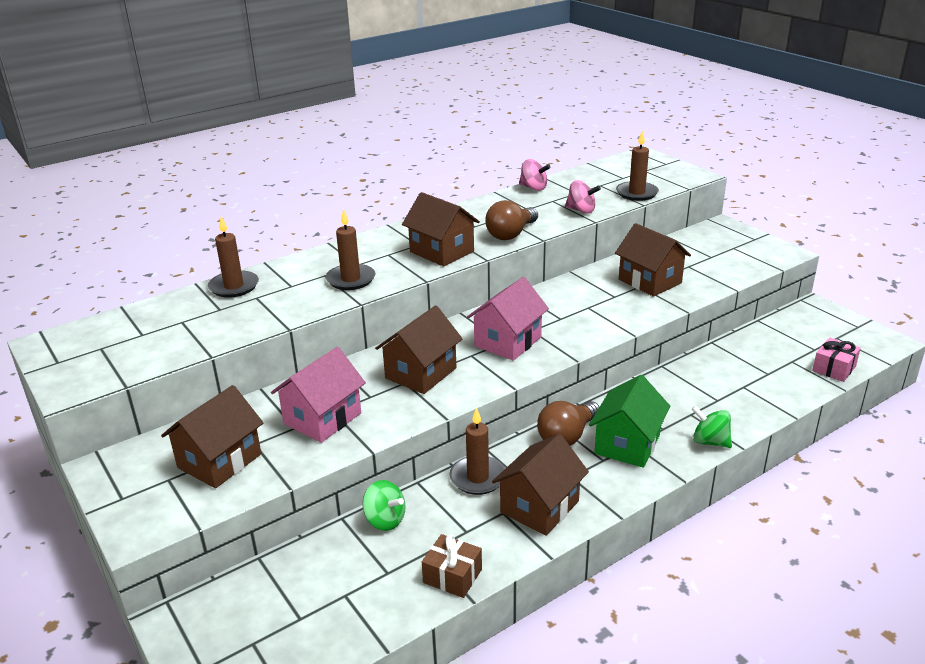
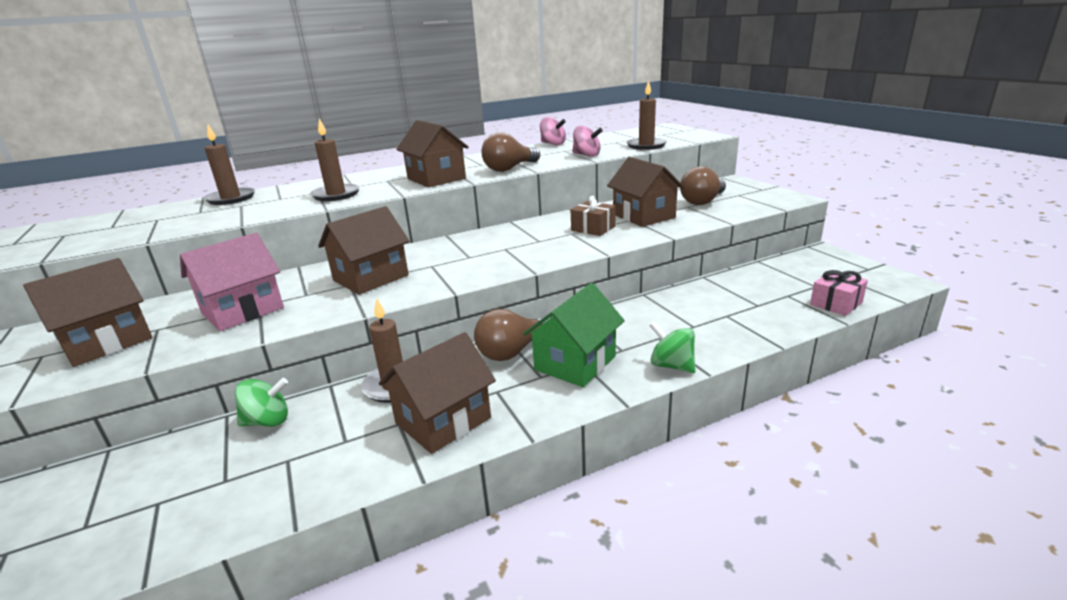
camera: 10 degrees right, 5 degrees down
green spinning top [362,480,406,531] -> green spinning top turned 60 degrees counterclockwise [235,378,288,427]
brown gift [422,534,482,598] -> brown gift moved to [571,196,616,236]
pink house [467,277,549,361] -> none
none -> brown light bulb [680,167,726,205]

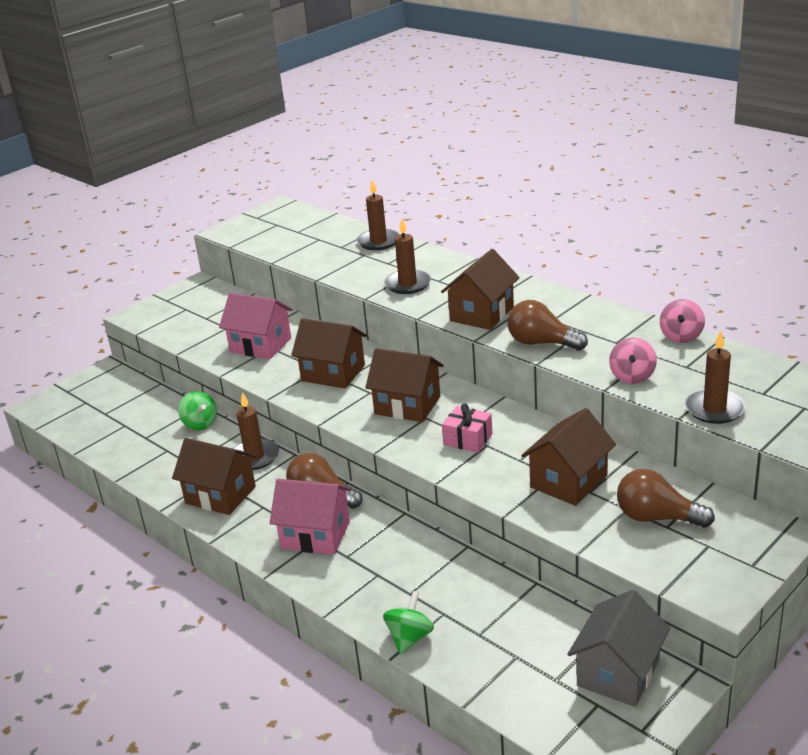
camera: 70 degrees right, 5 degrees up
brown house [23,258,152,367] -> brown house moved to [365,348,444,422]
green house [523,283,625,387] -> pink house [270,479,351,555]
brown gift [571,196,616,236] -> none
green spinning top [649,321,696,373] -> green spinning top moved to [383,591,434,654]
pink gift [810,270,868,316] -> pink gift moved to [442,403,492,453]
none -> grey house [567,590,670,707]

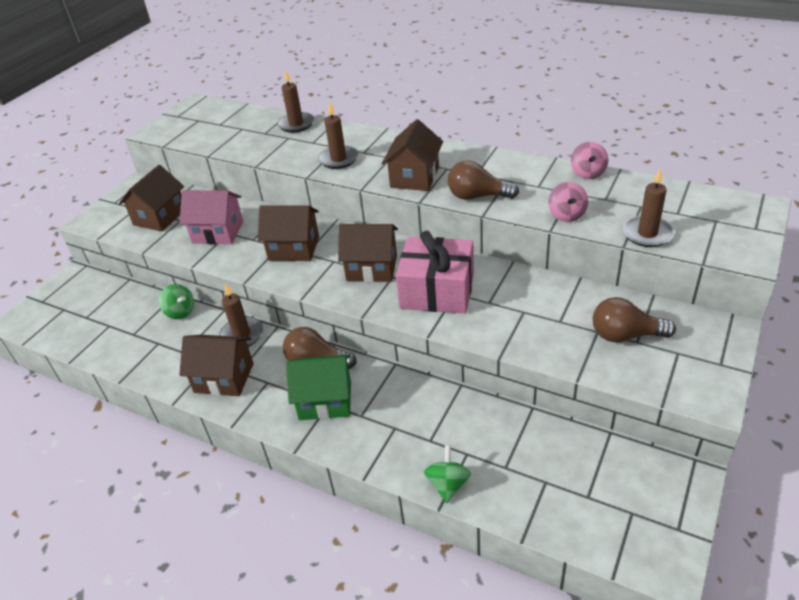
camera: 15 degrees left, 10 degrees up
pink house [270,479,351,555] -> green house [286,354,351,420]
pink gift [442,403,492,453] -> pink gift [396,231,474,314], size x1.98
brown house [521,408,616,506] -> brown house moved to [119,165,184,232]
grey house [567,590,670,707] -> none

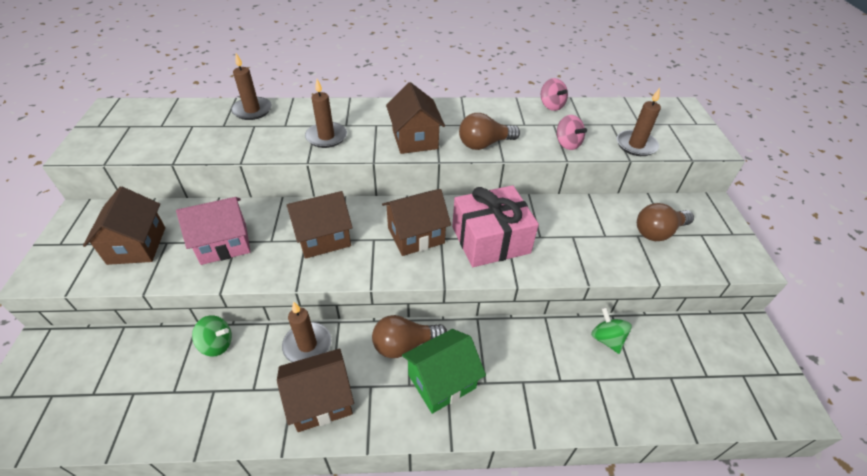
camera: 35 degrees left, 5 degrees up
green spinning top [424,445,471,503] -> green spinning top moved to [591,307,632,354]

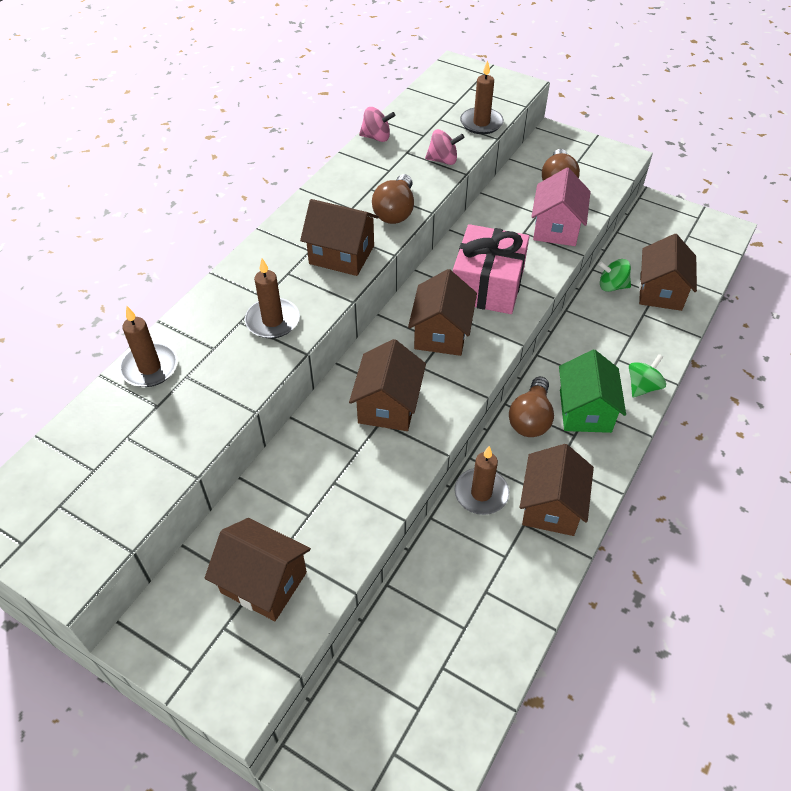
camera: 55 degrees left, 5 degrees up
pink house [176,197,251,265] -> pink house moved to [531,168,591,246]
green spinning top [192,315,232,357] -> green spinning top moved to [629,354,666,397]
none -> brown house [639,234,697,311]

